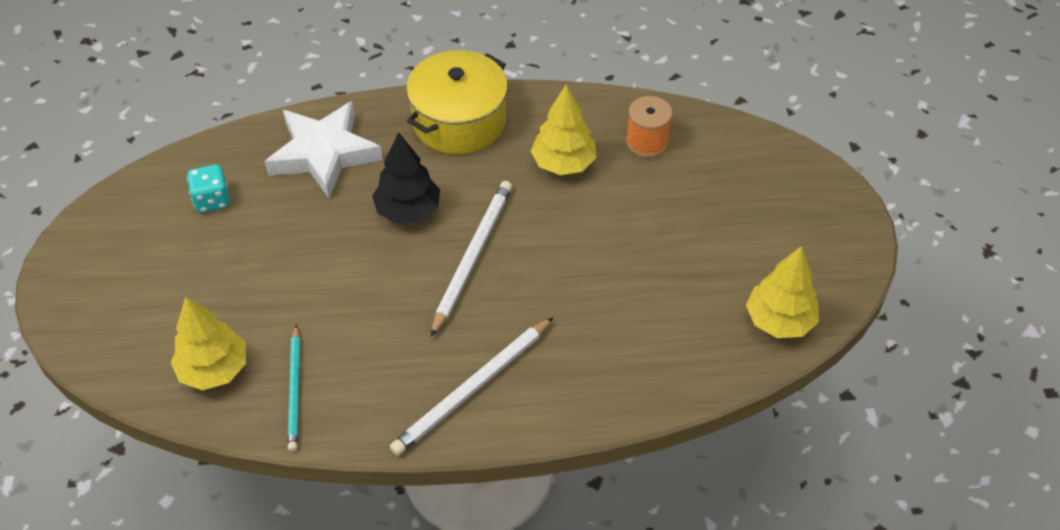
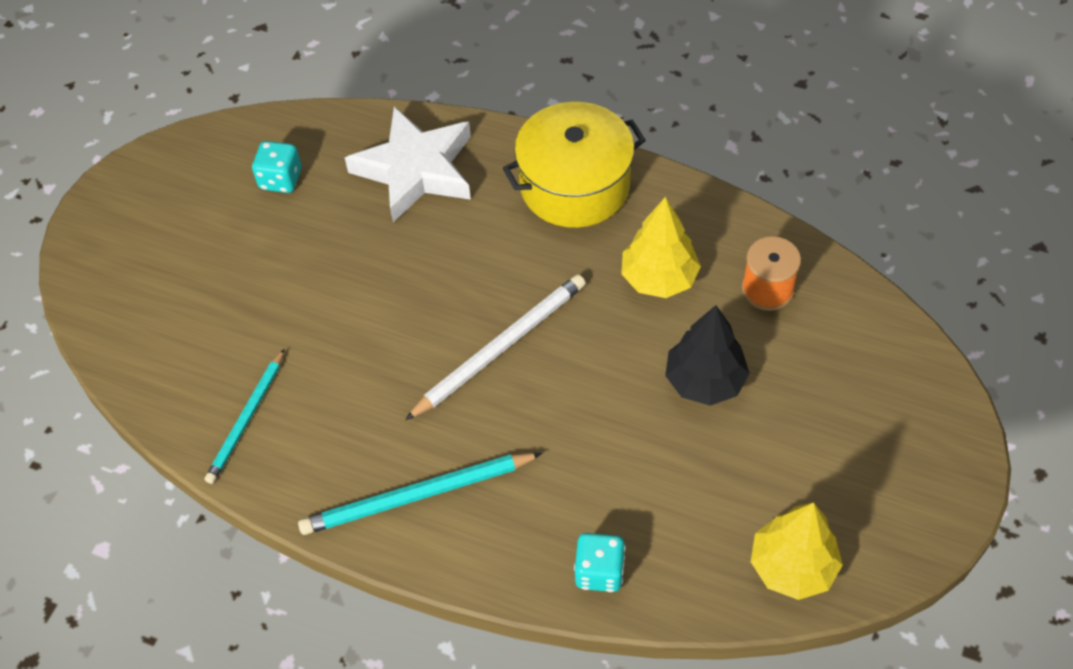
camera: 30 degrees right, 5 degrees up
yellow tree [170,297,246,390] -> none
black tree [372,132,440,224] -> black tree moved to [665,305,750,406]
white pencil [390,317,554,456] -> turquoise pencil [298,453,543,535]
none -> turquoise dice [574,533,625,592]

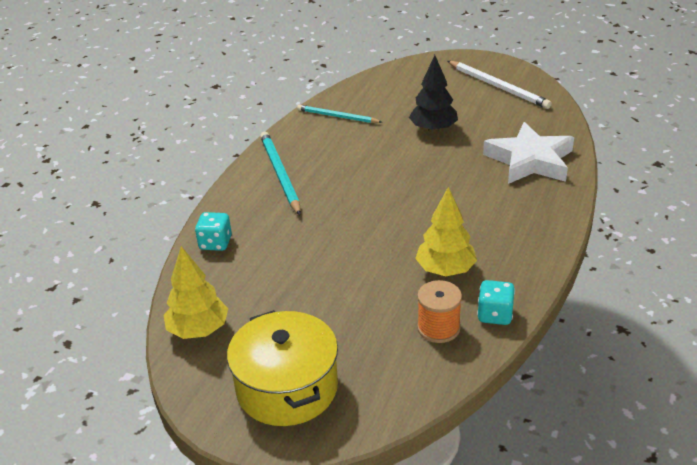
camera: 90 degrees right, 20 degrees down
turquoise dice [252,141,301,193] -> turquoise dice moved to [477,280,515,325]
white pencil [405,274,586,421] -> white pencil moved to [448,61,552,109]
yellow pot [503,102,646,228] -> yellow pot moved to [227,310,338,426]
black tree [665,305,750,406] -> black tree moved to [409,55,458,133]

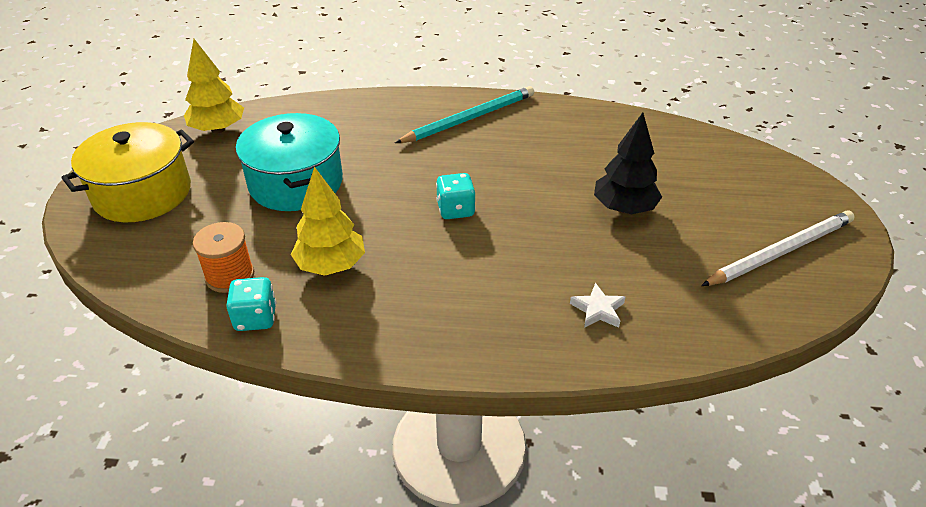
camera: 70 degrees right, 5 degrees up
turquoise dice [195,212,232,251] -> turquoise dice moved to [436,173,476,219]
turquoise pencil [297,105,382,123] -> none
white pencil [448,61,552,109] -> white pencil turned 150 degrees counterclockwise [701,210,855,286]
white star [483,122,574,184] -> white star [570,283,625,328], size x0.41
none -> turquoise pot [236,113,343,211]

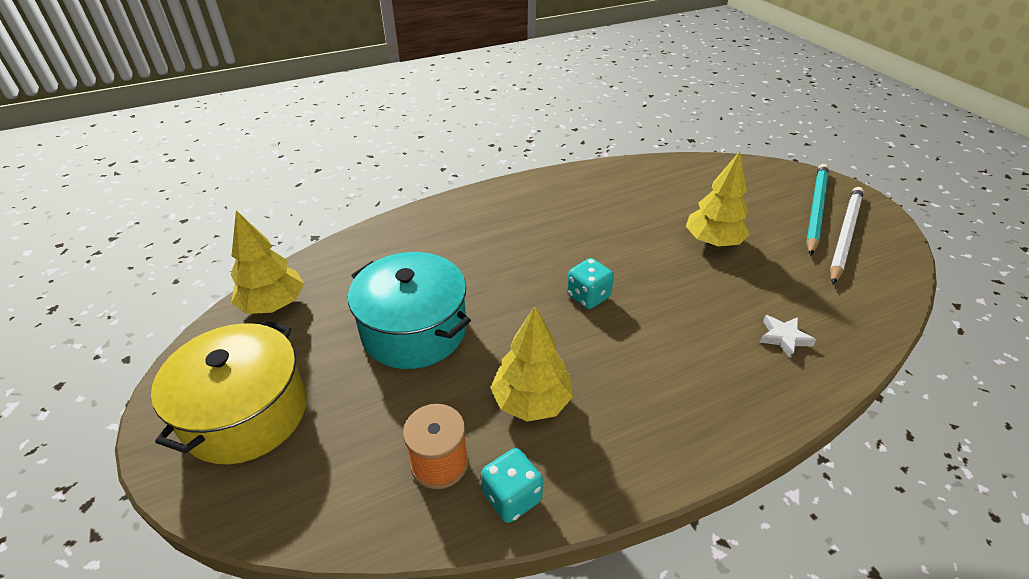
camera: 30 degrees left, 0 degrees up
turquoise pencil [395,86,534,143] -> turquoise pencil moved to [806,164,829,255]
black tree [594,112,662,214] -> yellow tree [686,151,750,247]

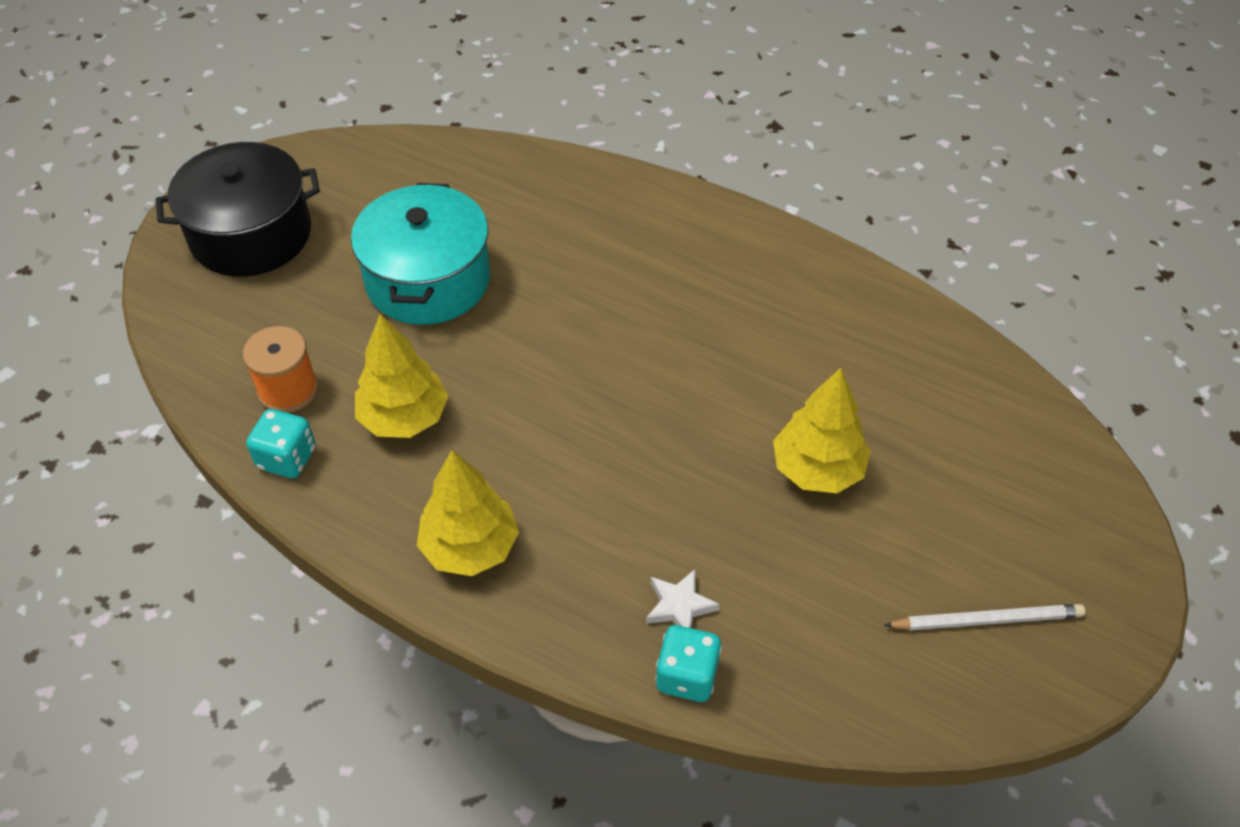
camera: 55 degrees right, 10 degrees up
yellow pot [151,321,307,464] -> black pot [156,142,320,277]
yellow tree [231,210,304,314] -> yellow tree moved to [417,450,519,576]
turquoise dice [567,258,614,309] -> turquoise dice moved to [655,625,722,702]
turquoise pencil [806,164,829,255] -> none
white pencil [830,187,864,284] -> white pencil [883,604,1085,630], size x0.67

